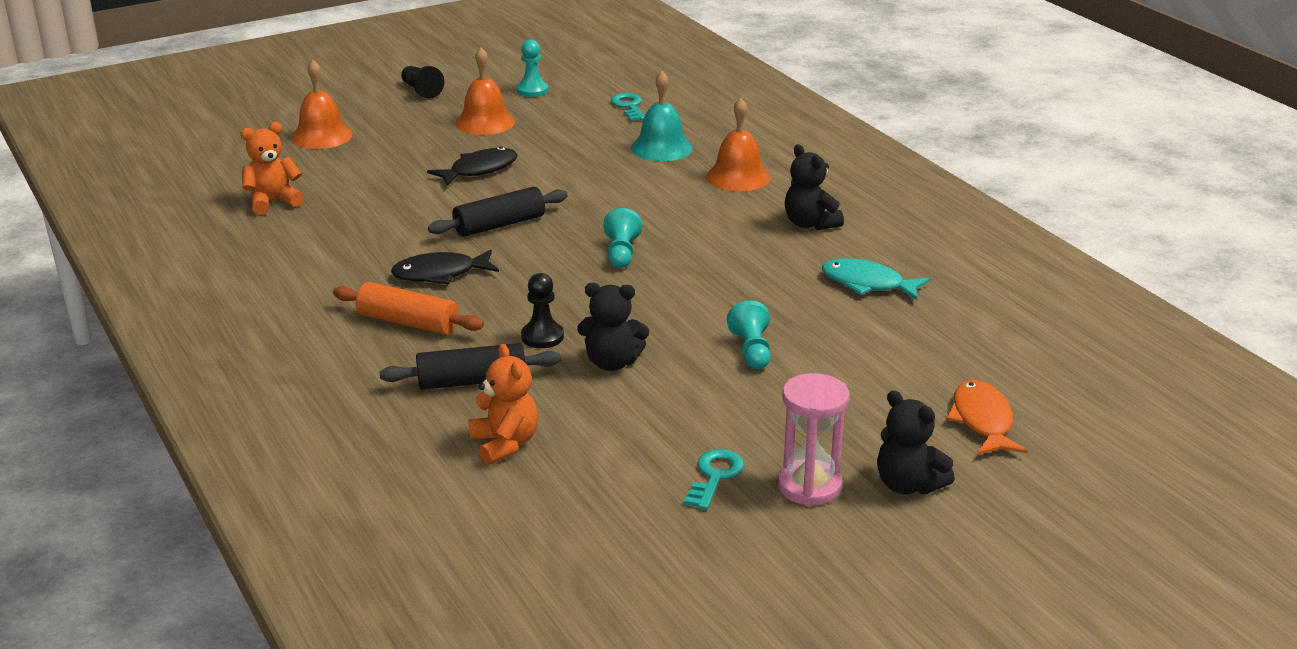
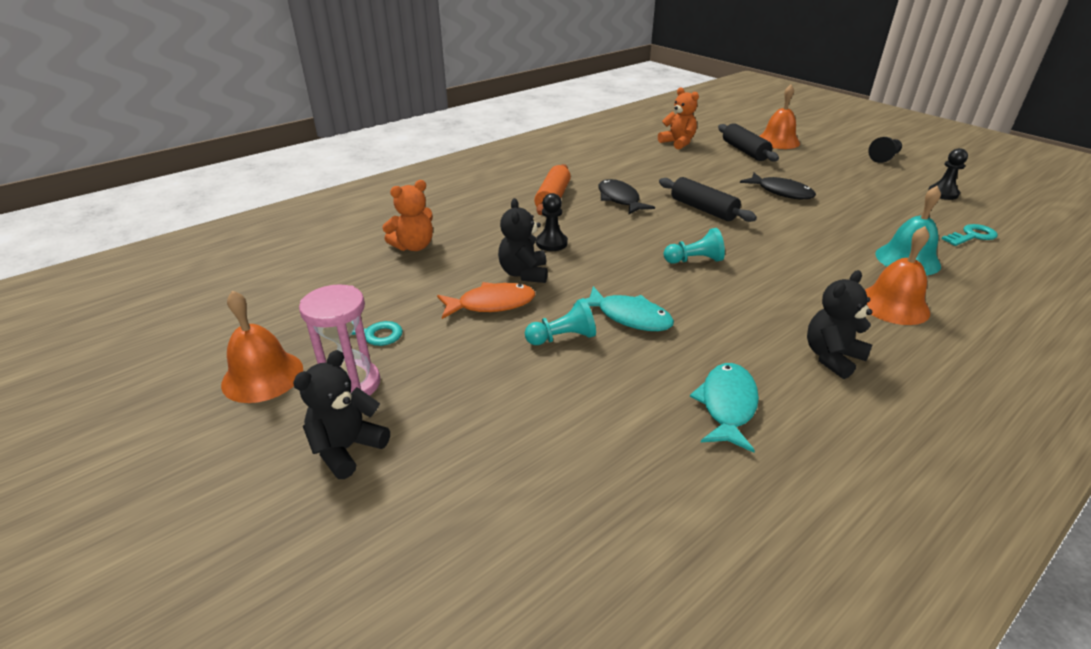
camera: 80 degrees right, 5 degrees up
black rolling pin [380,343,561,390] -> black rolling pin moved to [718,123,779,162]
orange bell [455,47,516,135] -> orange bell moved to [221,290,303,403]
turquoise pawn [517,39,548,97] -> black pawn [928,148,968,200]
orange fish [946,380,1028,455] -> orange fish moved to [437,282,535,319]
none -> turquoise fish [574,286,674,331]

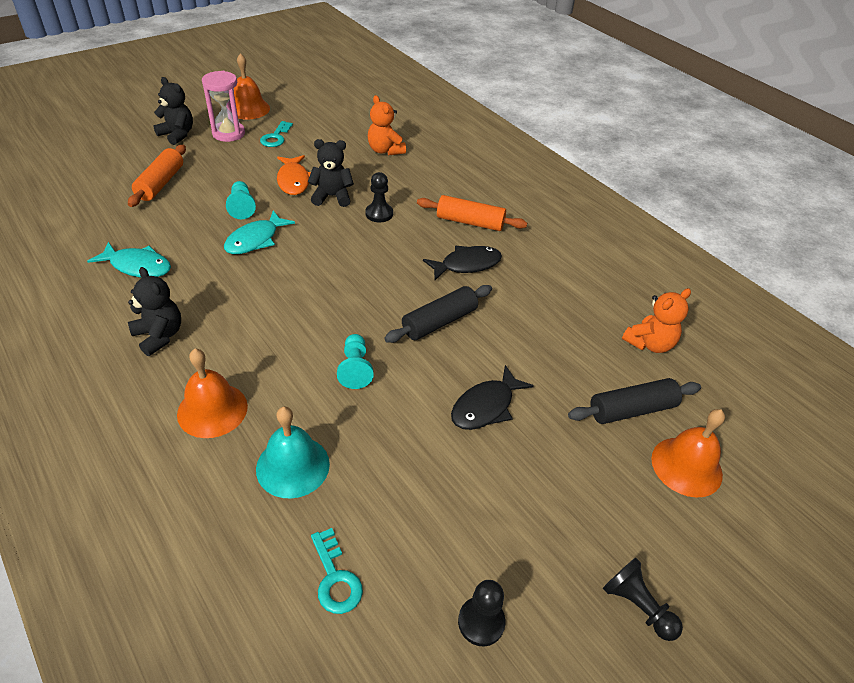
camera: 90 degrees right, 10 degrees up
turquoise pawn [663,228,725,264] -> turquoise pawn moved to [337,334,374,389]
none -> orange rolling pin [128,145,186,207]

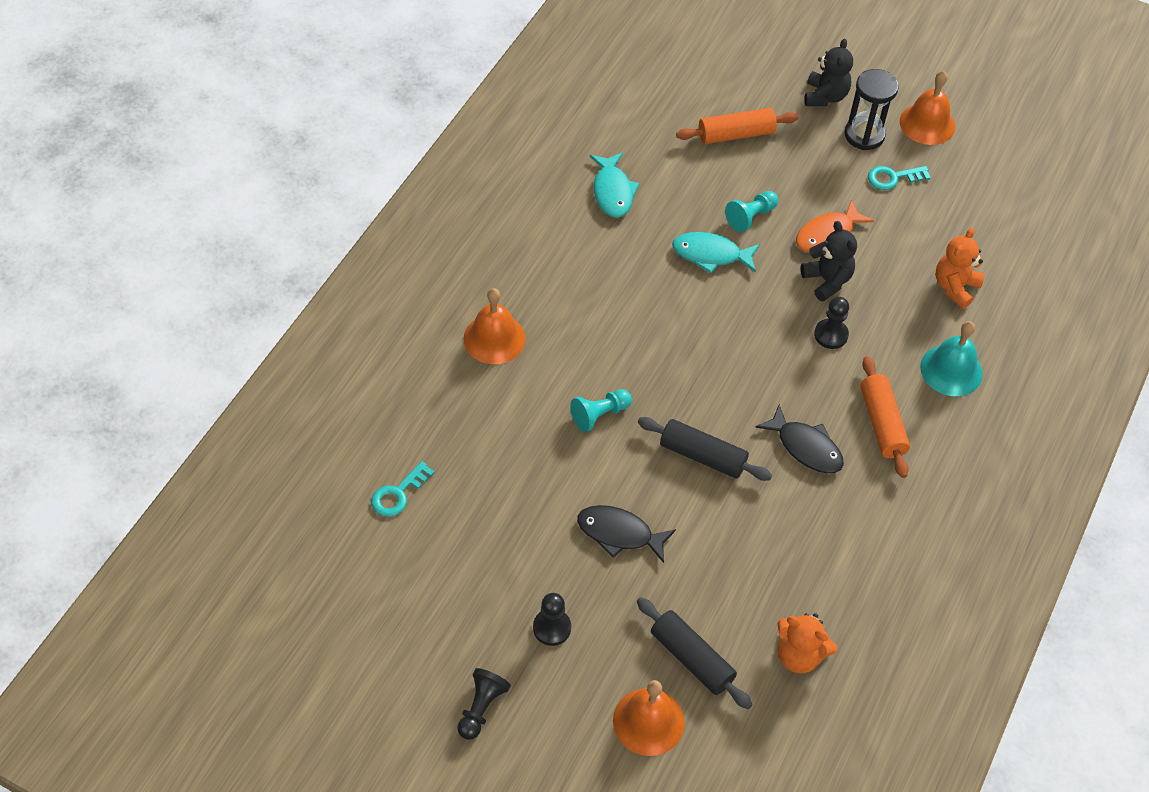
camera: 65 degrees right, 10 degrees up
black teddy bear [128,267,181,356] -> none
pink hourglass [202,71,245,142] -> black hourglass [844,69,899,150]
turquoise bell [256,406,330,498] -> turquoise bell moved to [920,321,983,396]
black pawn [458,580,505,647] -> black pawn moved to [533,593,571,646]

